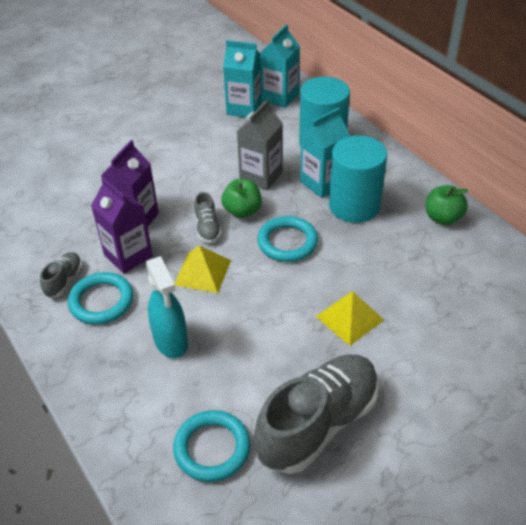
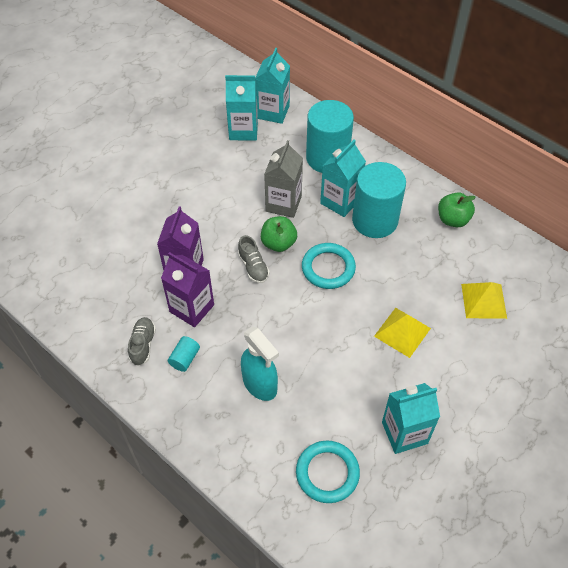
camera: 15 degrees left, 10 degrees up
turquoise ring [68,272,133,325] -> turquoise cylinder [168,336,200,372]
yellow pyramid [174,246,231,293] -> yellow pyramid moved to [461,282,507,319]
grey shoe [254,354,379,474] -> turquoise carton [382,383,440,454]

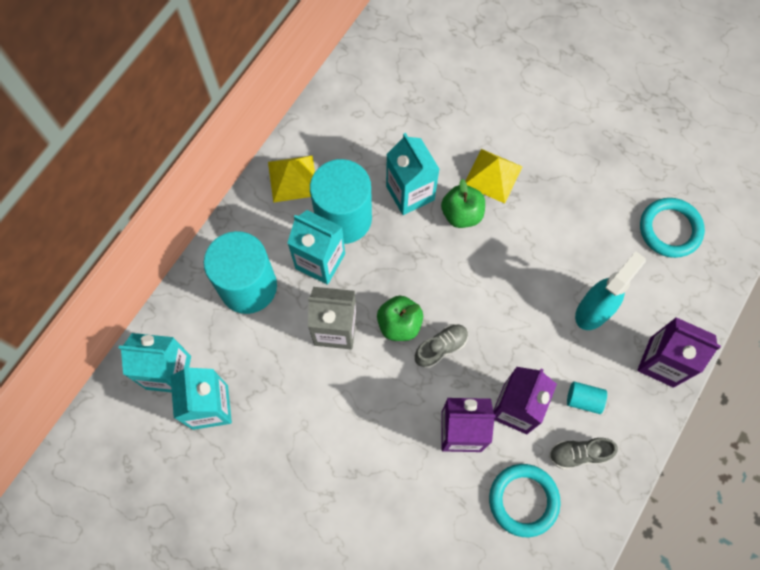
camera: 100 degrees left, 15 degrees up
turquoise ring [302,243,356,289] -> turquoise ring moved to [489,464,561,537]
turquoise carton [382,383,440,454] -> turquoise carton moved to [386,133,440,215]
green apple [438,192,475,227] -> green apple moved to [441,179,485,228]
yellow pyramid [461,282,507,319] -> yellow pyramid moved to [268,155,315,203]
none -> purple carton [637,317,721,388]

